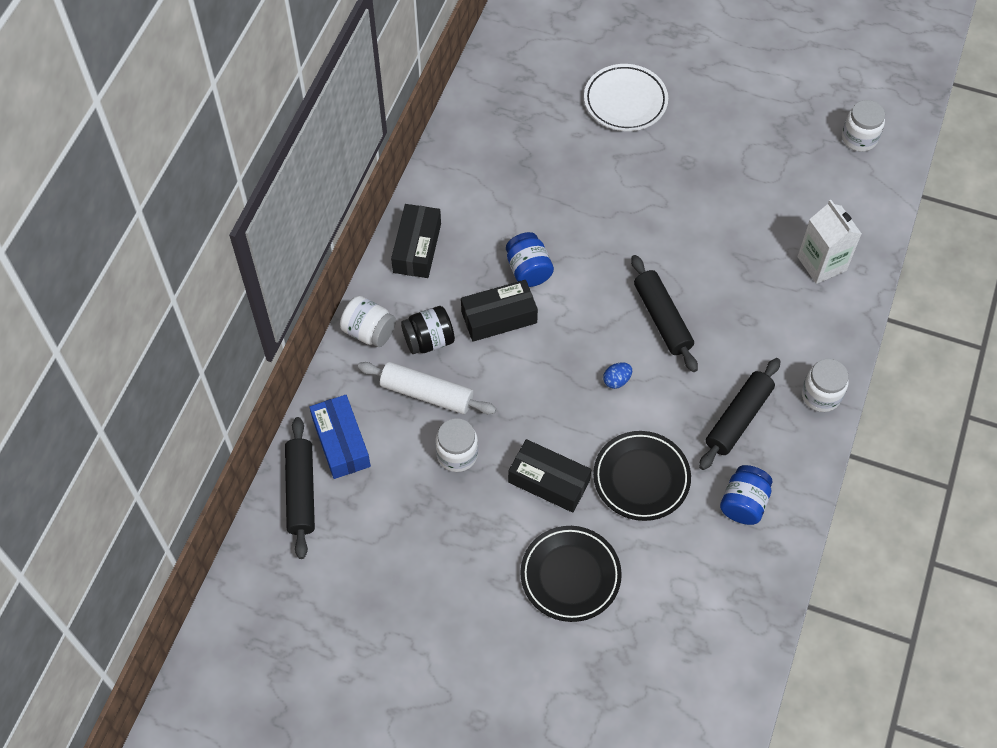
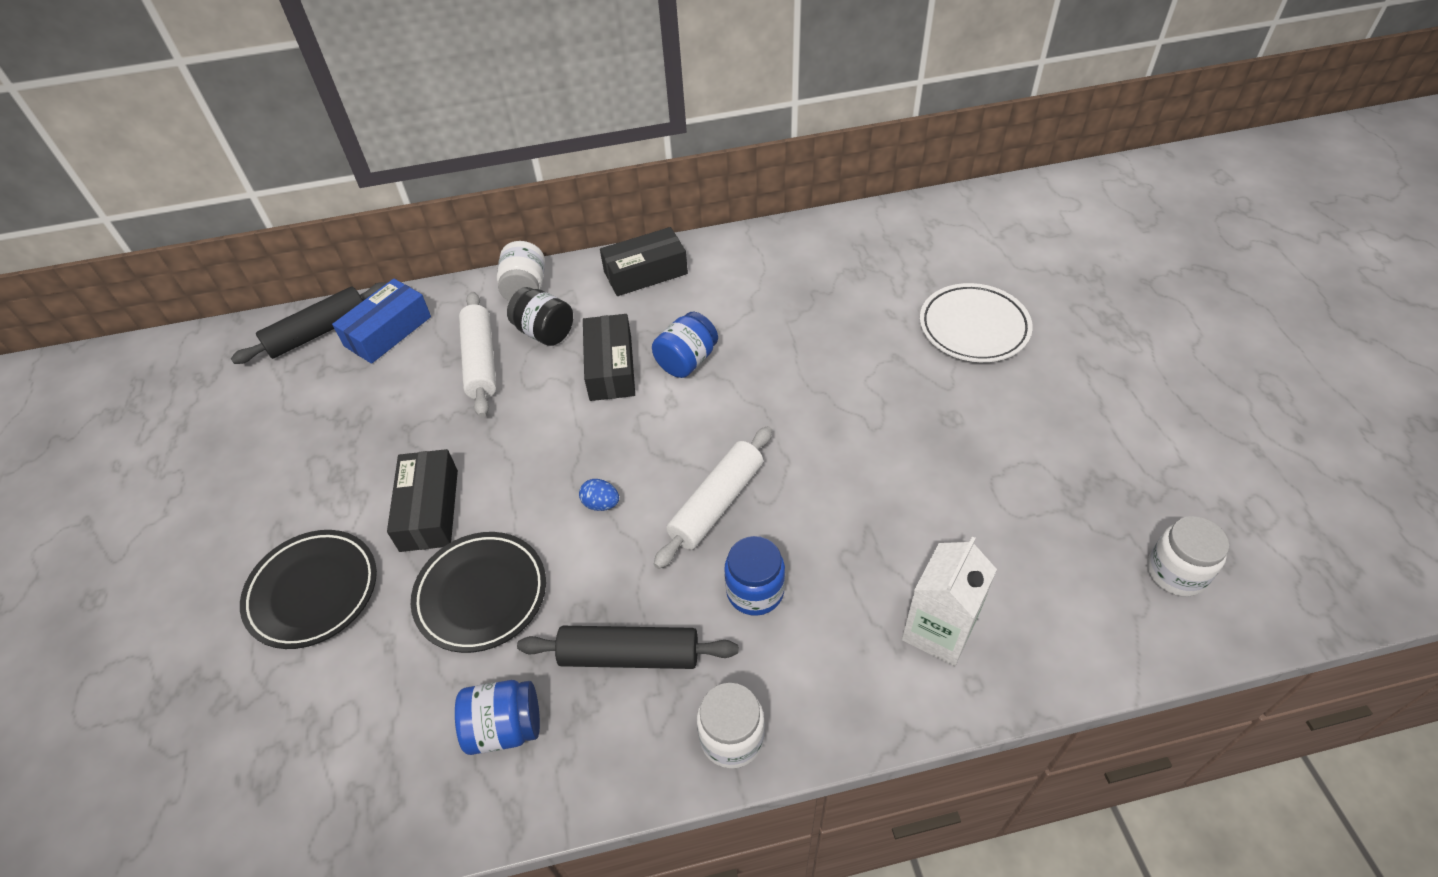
camera: 60 degrees right, 10 degrees down
white jar [435,418,478,472] -> none
black box [461,280,538,342] -> black box turned 45 degrees clockwise [583,314,635,401]
black rolling pin [631,255,698,372] -> white rolling pin [654,426,772,569]
none -> blue jar [724,536,785,616]

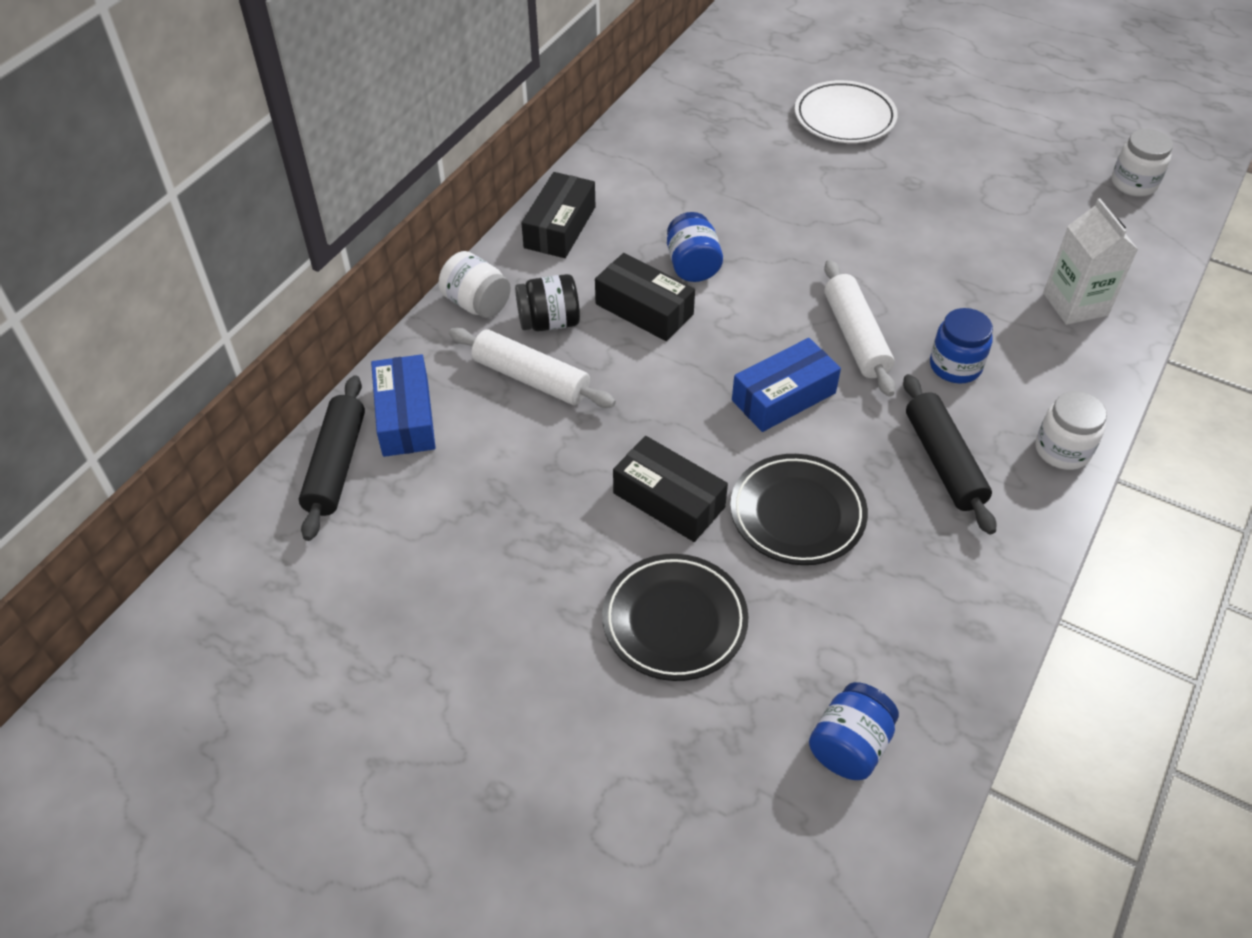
camera: 50 degrees left, 0 degrees up
blue jar [455,680,540,755] -> blue jar moved to [809,682,899,780]
black rolling pin [517,626,738,669] -> black rolling pin turned 60 degrees counterclockwise [903,374,996,535]
blue egg [579,479,619,511] -> blue box [732,338,841,432]

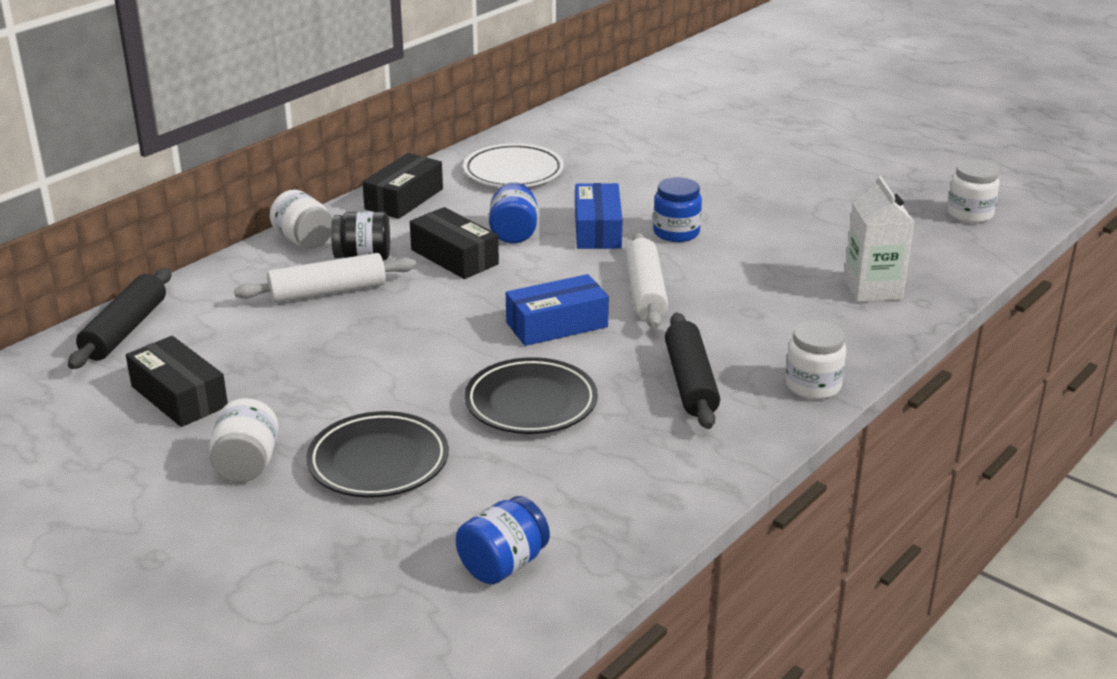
camera: 10 degrees right, 20 degrees down
blue box [371,354,436,457] -> blue box moved to [575,183,622,249]
white rolling pin [449,328,616,408] -> white rolling pin turned 60 degrees counterclockwise [234,253,416,303]
black box [613,436,728,542] -> black box moved to [126,336,228,427]
white plate [795,80,898,143] -> white plate moved to [463,143,564,187]
blue jar [930,308,993,384] -> blue jar moved to [653,177,702,242]
none -> white jar [209,398,278,482]

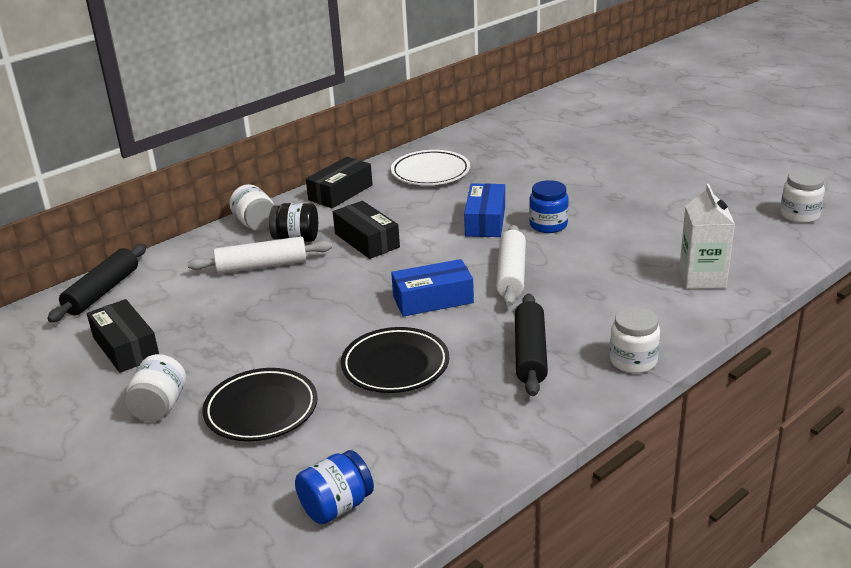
camera: 10 degrees right, 0 degrees up
blue jar [489,182,537,243] -> none

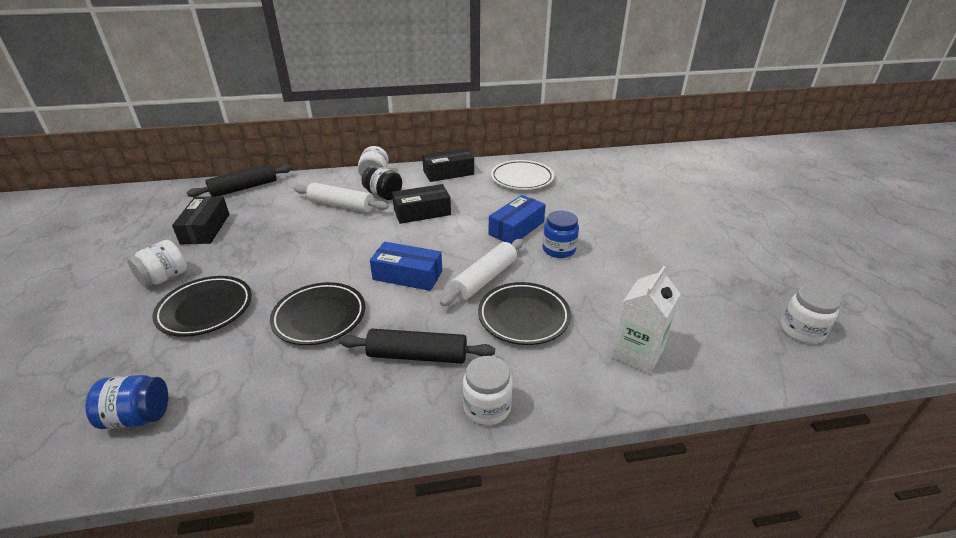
camera: 30 degrees right, 5 degrees up
black box [333,201,400,259] -> black box turned 75 degrees clockwise [392,184,451,224]
black rolling pin [515,294,548,396] -> black rolling pin turned 60 degrees clockwise [339,329,495,364]
none -> black plate [478,282,571,345]

